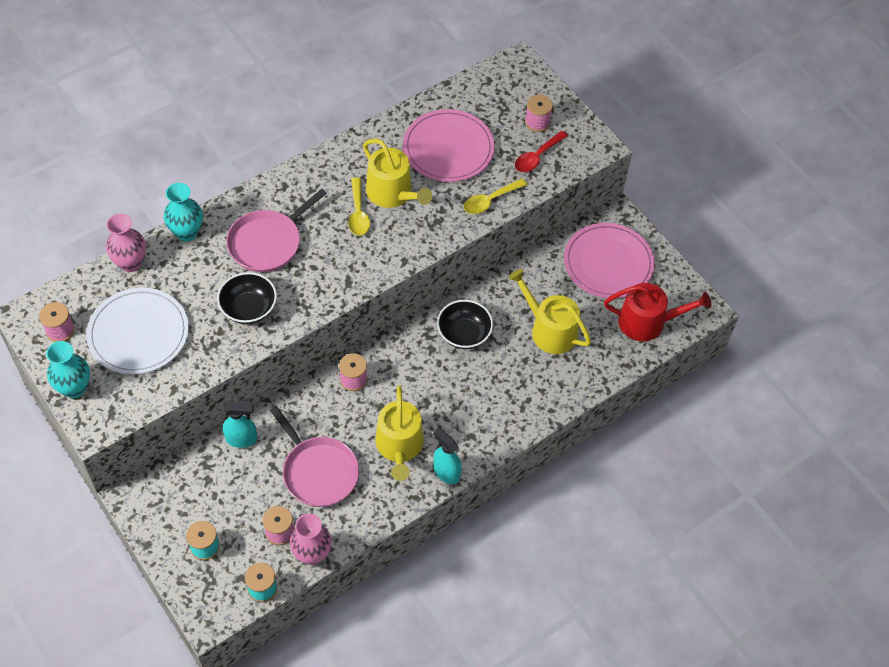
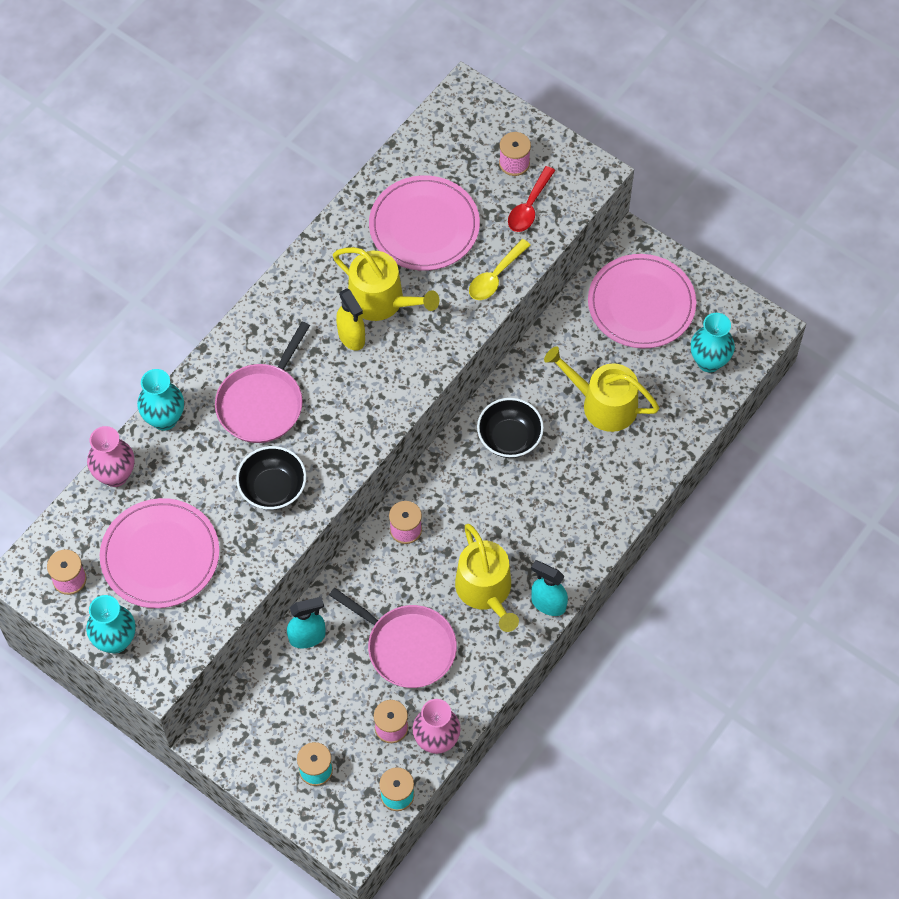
camera: 15 degrees left, 5 degrees up
white plate [86,288,189,375] -> pink plate [100,498,219,608]
yellow spoon [348,177,370,236] -> yellow spray bottle [336,288,365,351]
red watering can [604,283,711,341] -> turquoise vase [691,313,735,372]

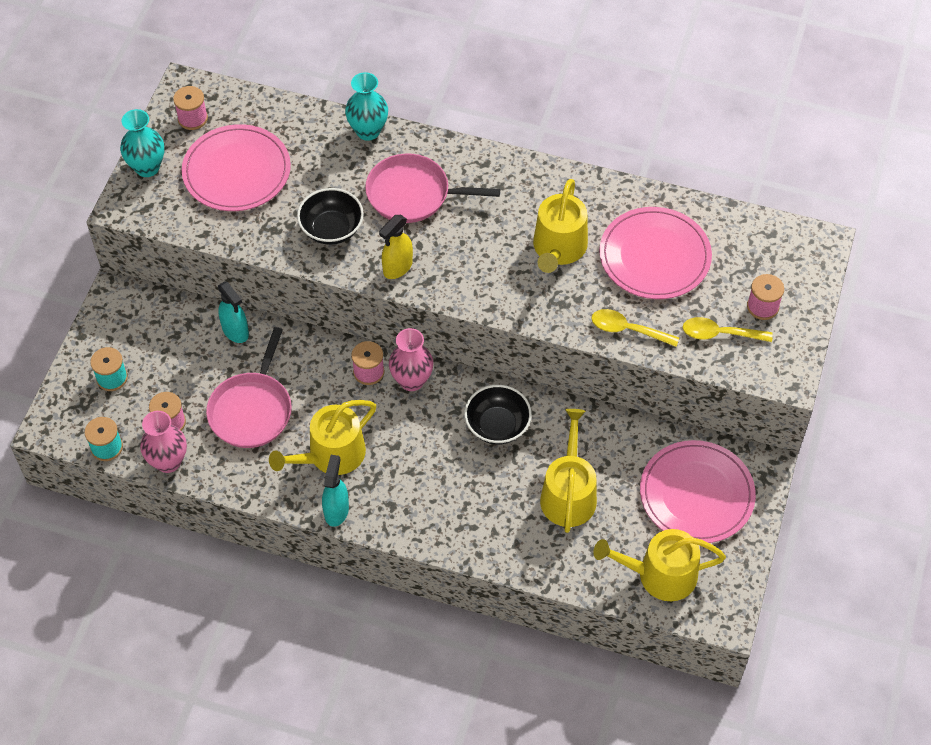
camera: 70 degrees right, 5 degrees down
pink vase [87,426,134,487] -> pink vase moved to [389,328,433,391]
yellow spray bottle [336,288,365,351] -> yellow spray bottle moved to [379,215,413,279]
red spoon [508,166,555,232] -> yellow spoon [683,317,773,342]
turquoise vase [691,313,735,372] -> yellow watering can [593,529,726,601]

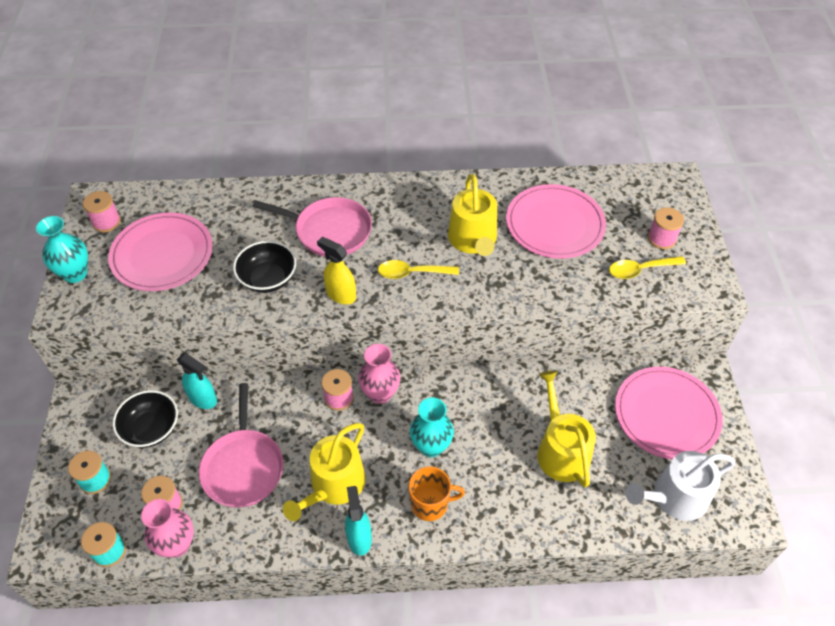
camera: 20 degrees left, 5 degrees down
turquoise vase [345,72,388,141] -> turquoise vase moved to [410,397,454,457]
pink pan [365,153,500,223] -> pink pan turned 150 degrees counterclockwise [253,197,372,257]
yellow spray bottle [379,215,413,279] -> yellow spray bottle turned 105 degrees clockwise [317,237,356,304]
black bowl [464,385,532,445] -> black bowl moved to [113,390,178,448]
yellow spoon [592,309,679,347] -> yellow spoon moved to [378,260,459,279]
yellow watering can [593,529,726,601] -> white watering can [625,451,735,521]
none -> orange mug [409,466,465,521]

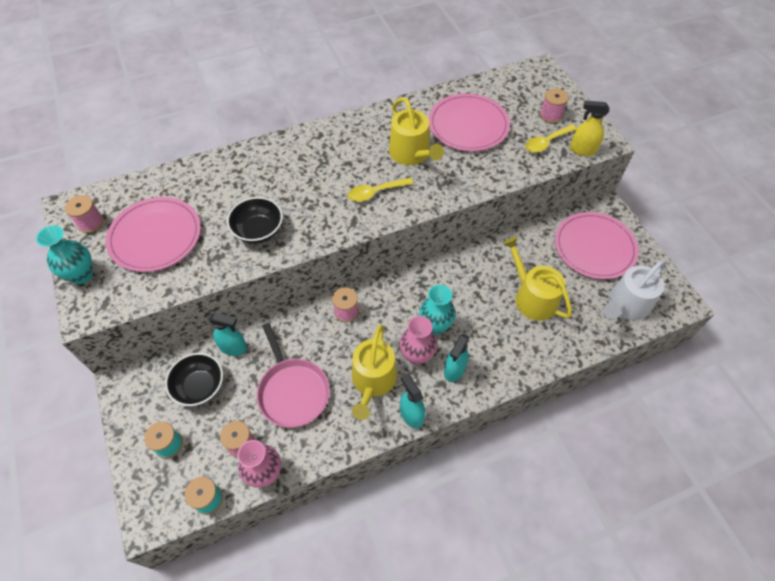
camera: 20 degrees left, 5 degrees up
pink pan [253,197,372,257] -> none
yellow spray bottle [317,237,356,304] -> yellow spray bottle moved to [570,100,610,156]
pink vase [358,344,400,404] -> pink vase moved to [400,316,437,365]
orange mug [409,466,465,521] -> turquoise spray bottle [444,334,469,382]

